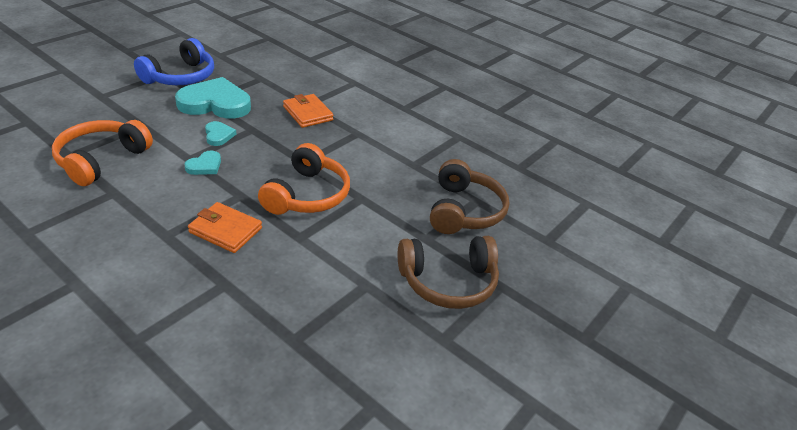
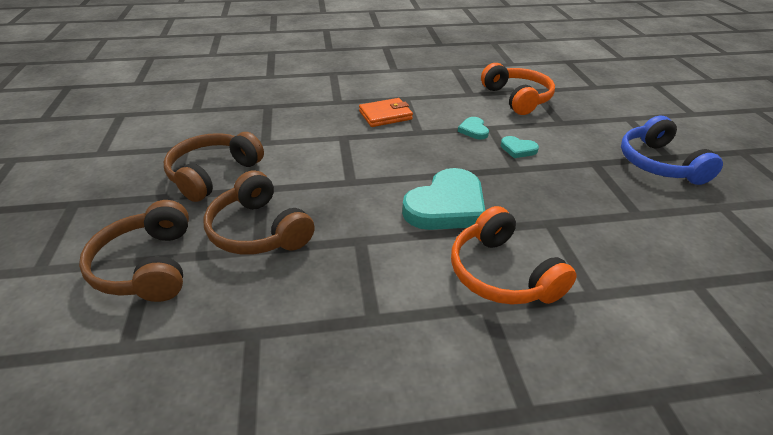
camera: 135 degrees right, 0 degrees up
turquoise heart [175,77,251,119] -> turquoise heart moved to [402,168,485,230]
orange headphones [258,143,350,215] -> orange headphones moved to [451,206,577,305]
orange wallet [283,94,334,128] -> none
none -> brown headphones [79,200,189,302]

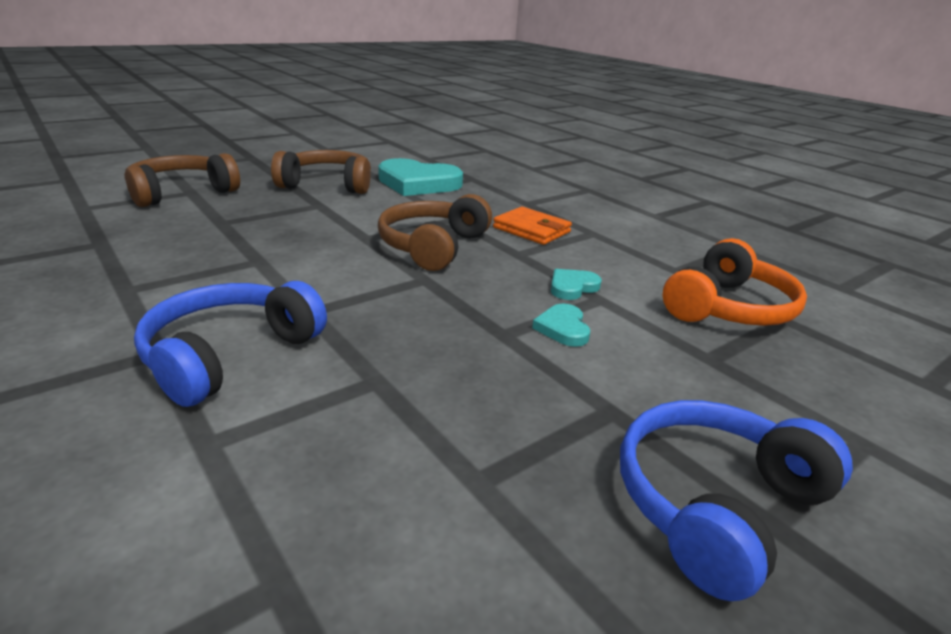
camera: 60 degrees right, 10 degrees down
brown headphones [203,171,315,255] -> brown headphones moved to [378,194,492,271]
turquoise heart [402,168,485,230] -> turquoise heart moved to [378,158,463,196]
orange headphones [451,206,577,305] -> blue headphones [134,281,327,407]

